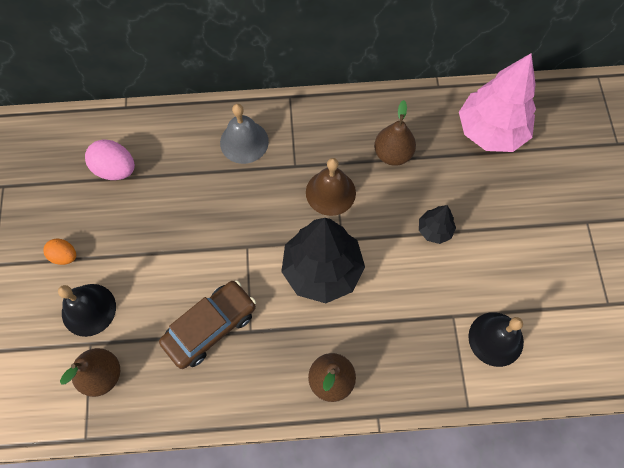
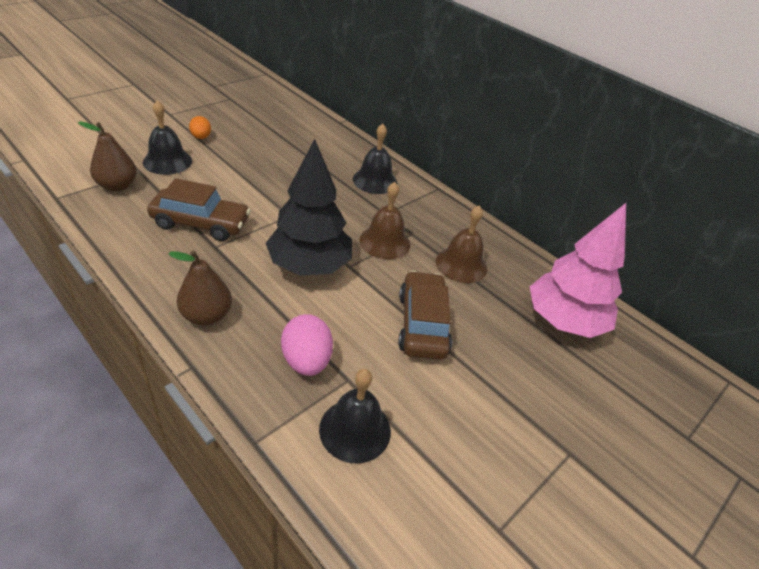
camera: 45 degrees right, 25 degrees down
pink egg [85,139,135,180] -> pink egg moved to [281,314,333,376]
grey bell [220,104,269,164] -> black bell [353,124,398,194]
brown pear [374,100,416,166] -> brown bell [436,205,487,283]
black tree [419,205,456,244] -> brown car [398,271,452,360]

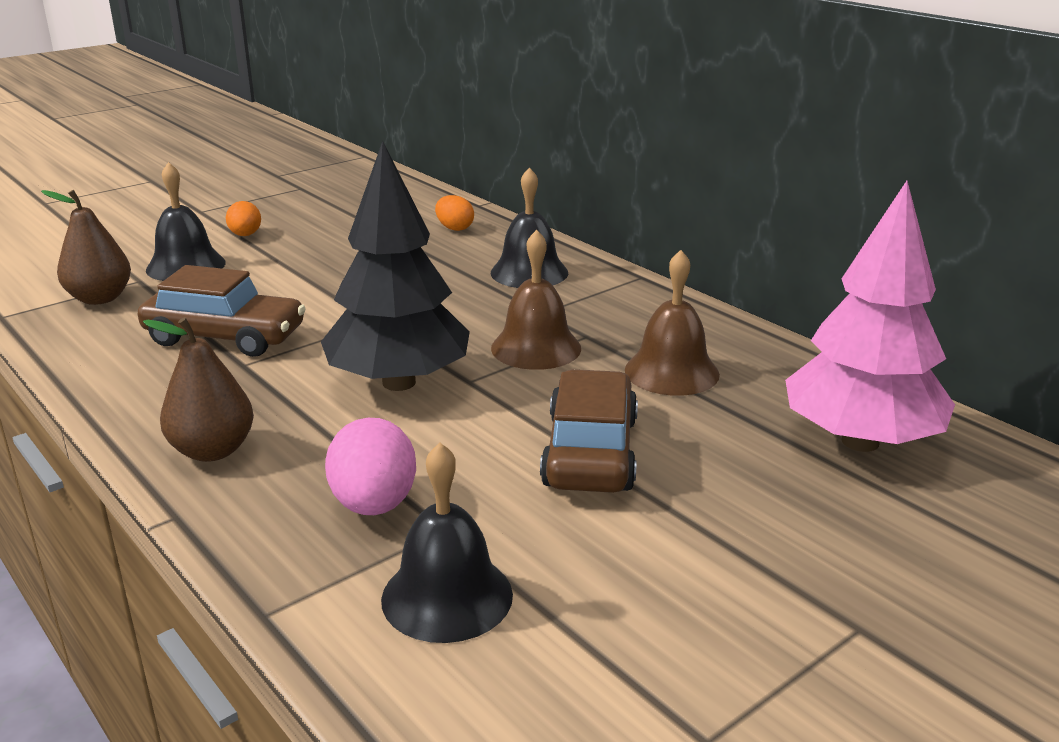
camera: 10 degrees right, 15 degrees down
none -> orange egg [435,195,474,231]

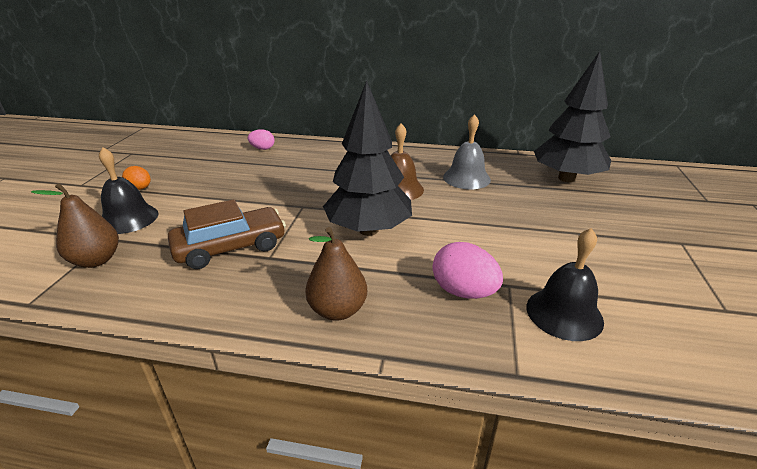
camera: 40 degrees left, 5 degrees up
orange egg [435,195,474,231] -> pink egg [248,129,274,150]
black bell [491,167,568,288] -> none
brown car [540,369,638,493] -> none
brown bell [625,250,720,396] -> grey bell [443,114,491,189]
pink tree [785,181,955,452] -> black tree [534,51,611,182]

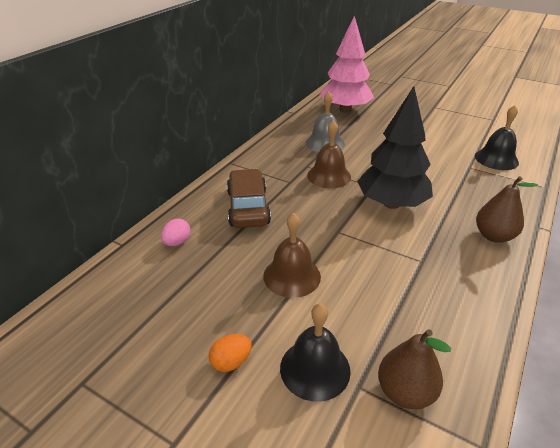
camera: 70 degrees left, 5 degrees up
brown car [168,199,286,269] -> brown car moved to [227,169,271,228]
pink egg [433,242,503,299] -> none
black tree [534,51,611,182] -> pink tree [320,16,374,113]
none -> brown bell [263,212,321,298]

